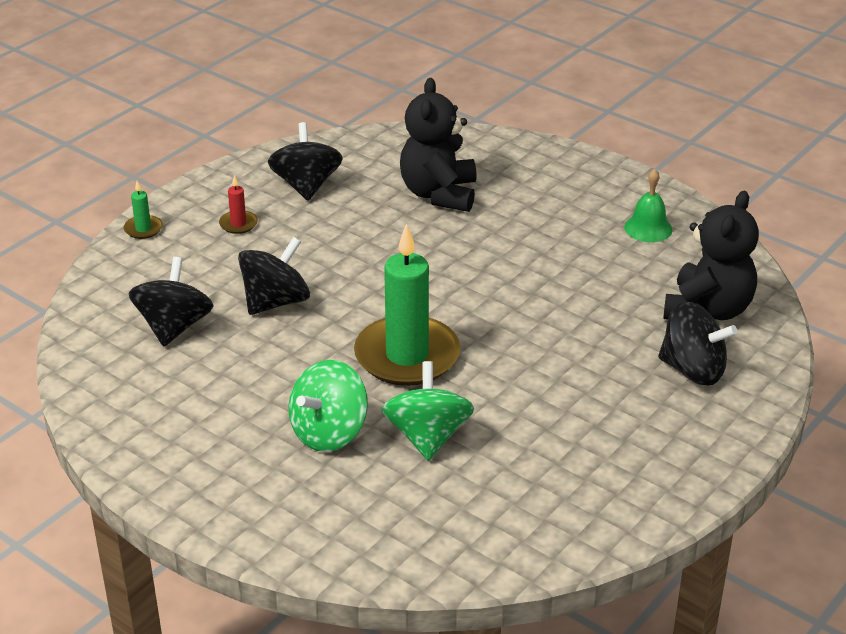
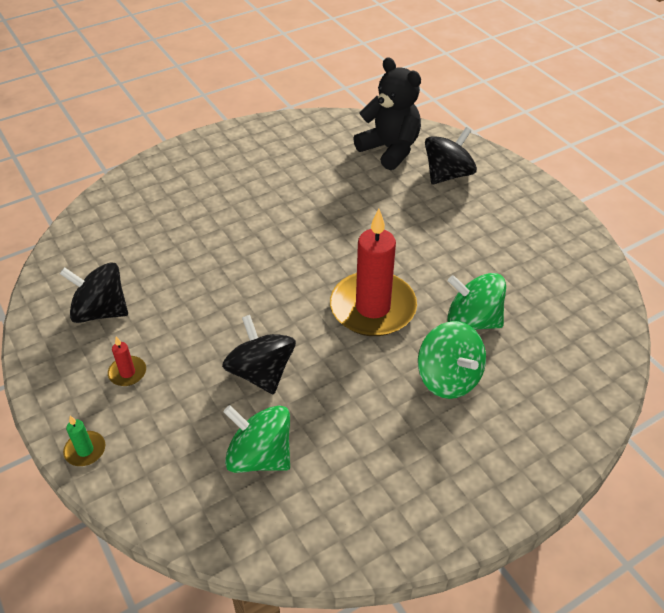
camera: 70 degrees left, 10 degrees up
black spinning top [129,257,213,346] -> green spinning top [223,405,290,473]
green candle [354,224,461,386] -> red candle [330,209,417,336]
black teddy bear [400,78,477,212] -> none
green bell [624,169,672,242] -> none

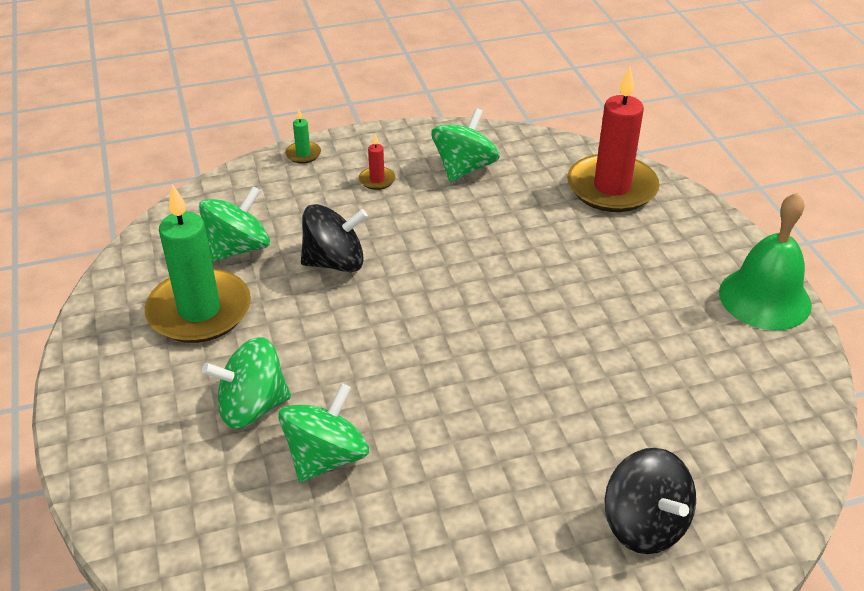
camera: 105 degrees right, 5 degrees down
black spinning top [60,262,128,323] -> green spinning top [432,108,500,182]
red candle [330,209,417,336] -> red candle moved to [567,67,660,212]
black teddy bear [353,58,421,170] -> none
none -> green candle [145,184,251,343]
none -> green bell [719,193,812,330]

